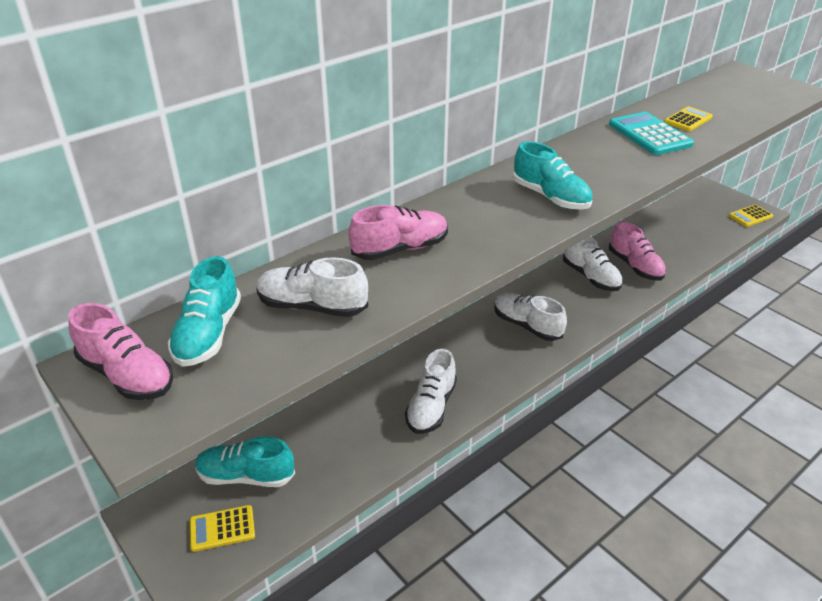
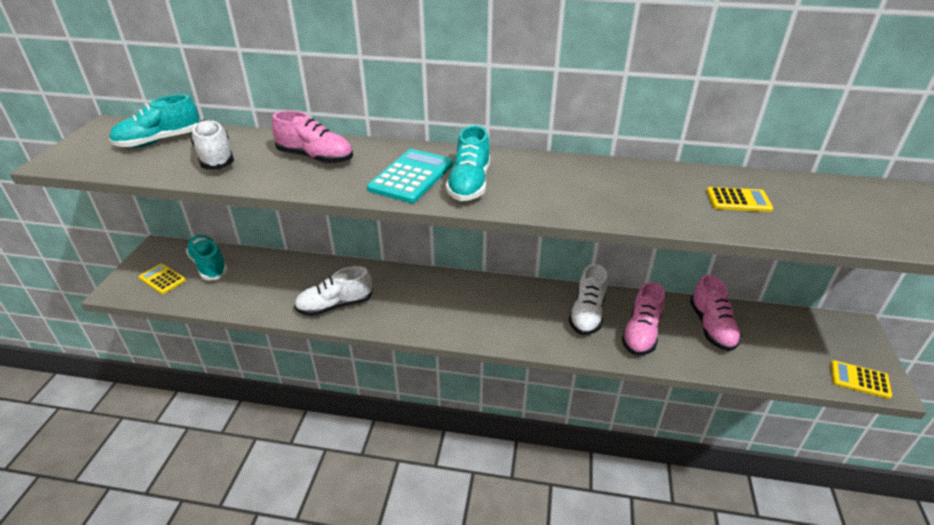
camera: 50 degrees right, 0 degrees up
pink shoe [69,303,173,400] -> pink shoe moved to [690,275,742,351]
white shoe [494,293,567,341] -> none
turquoise calculator [609,112,694,155] -> turquoise calculator moved to [367,149,453,203]

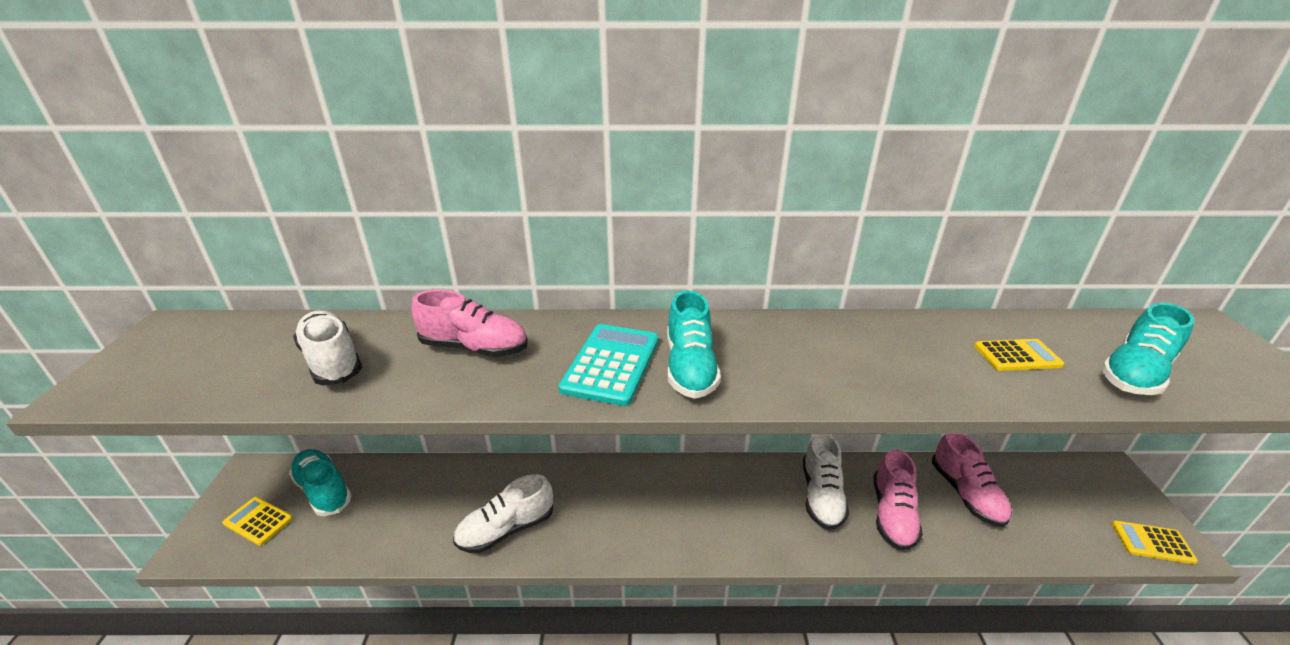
camera: 10 degrees left, 5 degrees down
turquoise shoe [109,94,200,148] -> turquoise shoe moved to [1101,303,1194,395]

